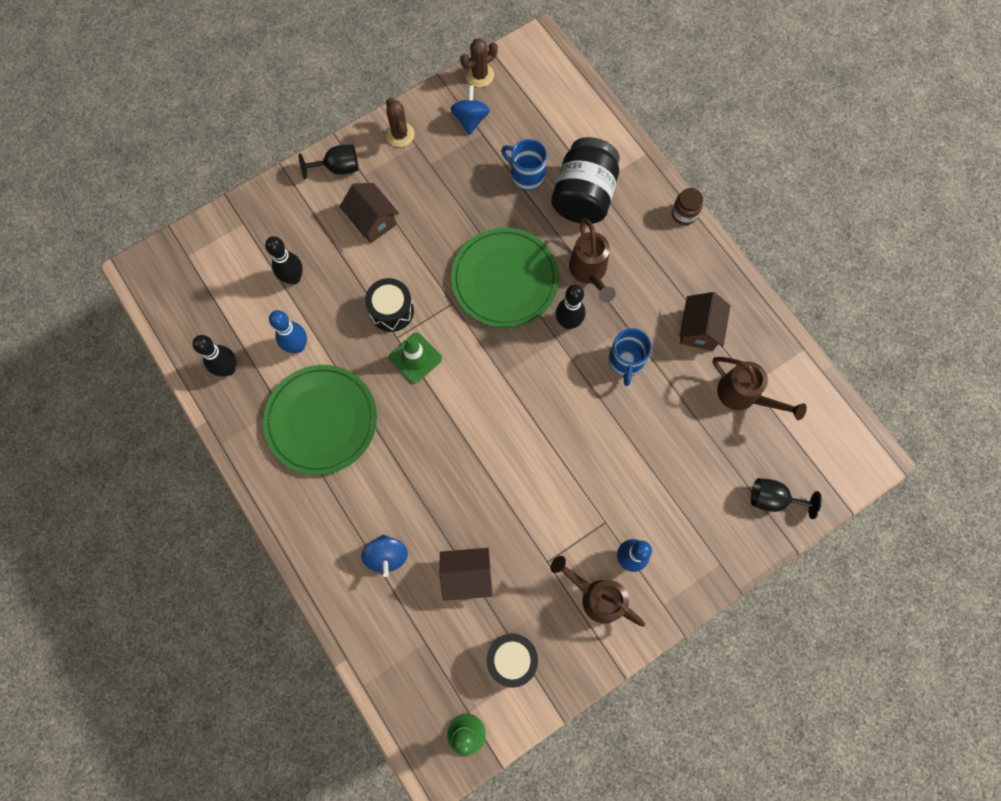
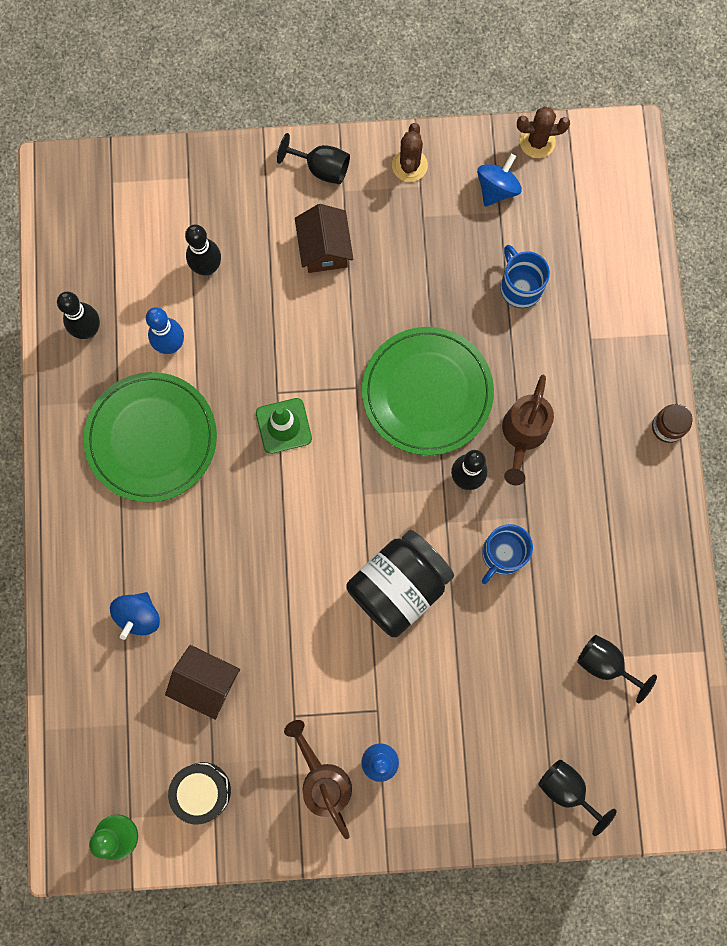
camera: 30 degrees right, 5 degrees up
black drum [365,278,414,332] -> none
black jar [551,137,620,224] -> black jar moved to [347,530,454,637]
brown house [679,292,730,351] -> none
brown watering can [713,357,807,420] -> black goblet [577,635,657,703]

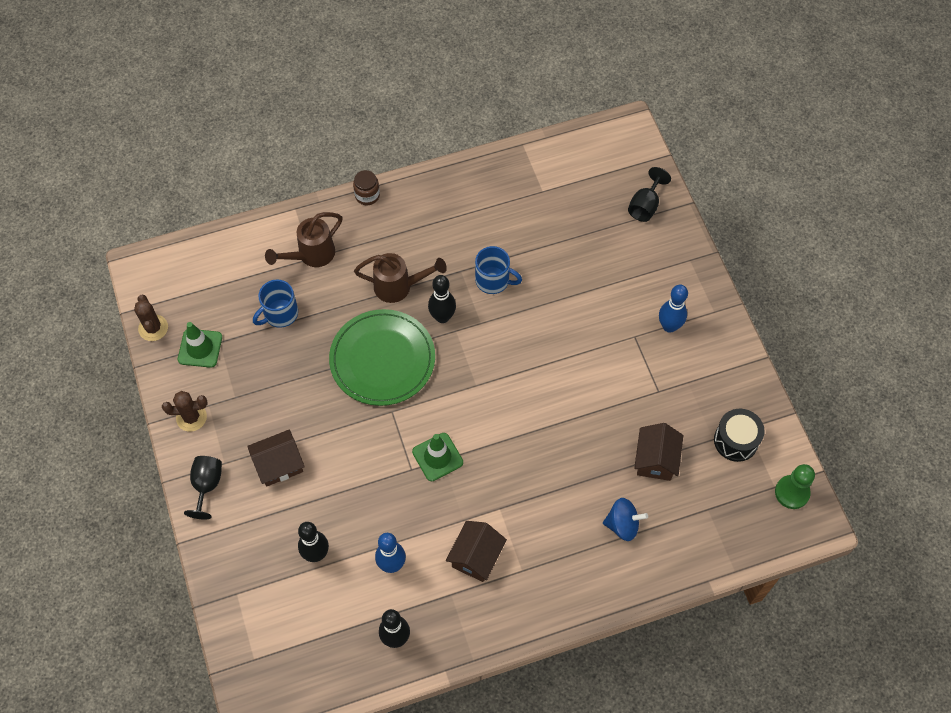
camera: 105 degrees left, 15 degrees down
green plate [83,372,217,503] -> brown house [446,521,507,582]
brown watering can [284,720,352,839] -> brown watering can moved to [265,212,342,267]
black jar [347,530,454,637] -> none
blue spinning top [477,154,522,207] -> green traffic cone [178,322,222,368]
black goblet [577,635,657,703] -> none

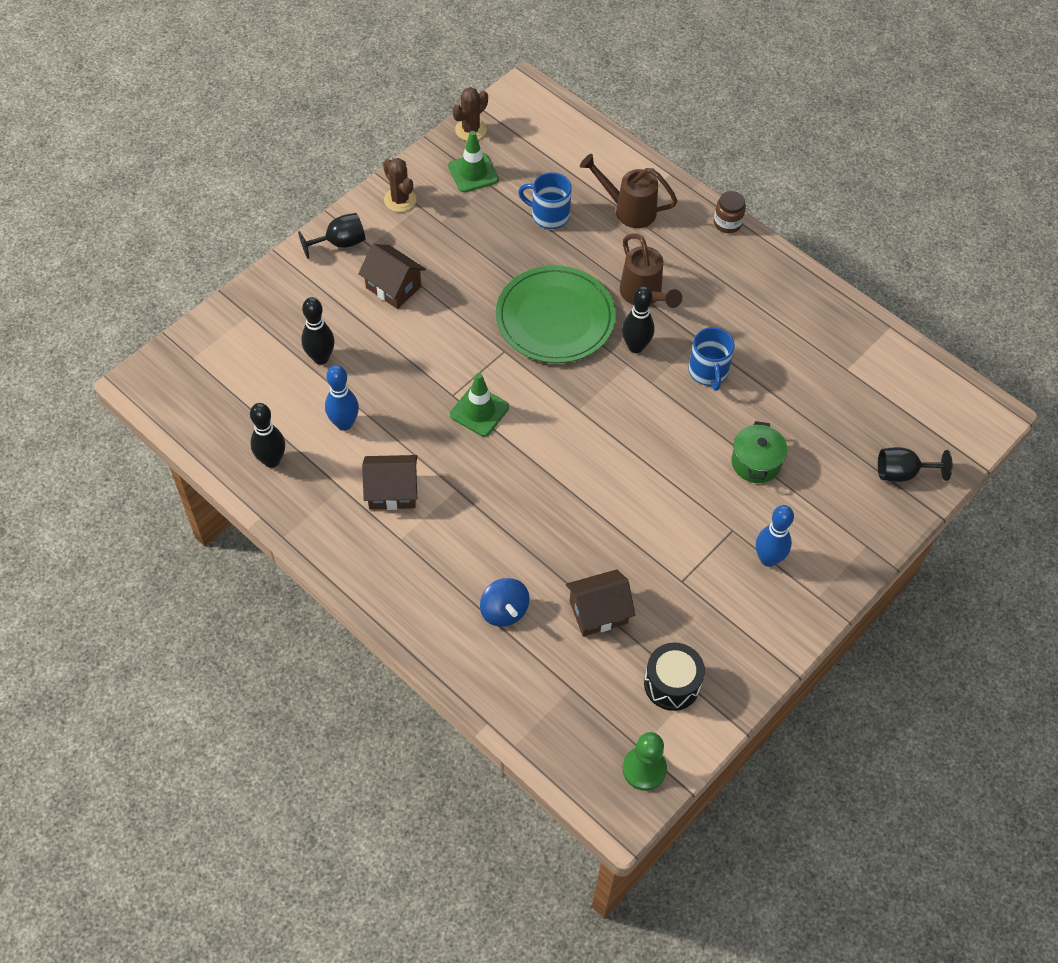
camera: 60 degrees right, 5 degrees down
none -> green pot [732,421,787,483]

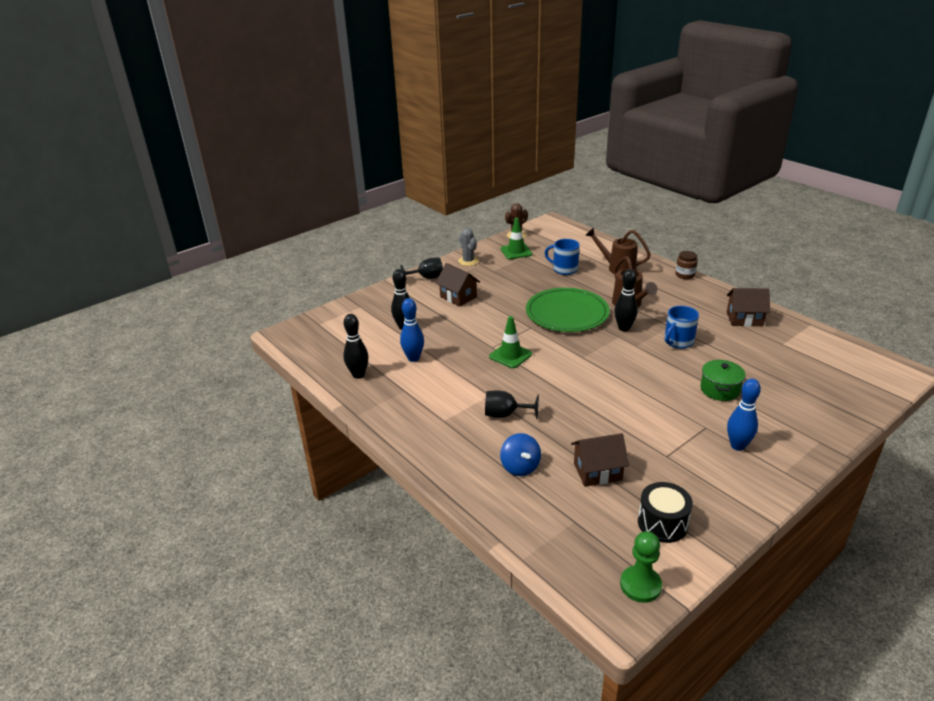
camera: 10 degrees right, 25 degrees down
brown house [362,455,417,510] -> brown house moved to [727,288,770,327]
brown cactus [383,158,416,212] -> grey cactus [458,228,479,266]
blue mug [688,327,735,391] -> blue mug turned 45 degrees clockwise [664,306,699,349]
black goblet [878,447,952,482] -> black goblet moved to [485,390,539,419]

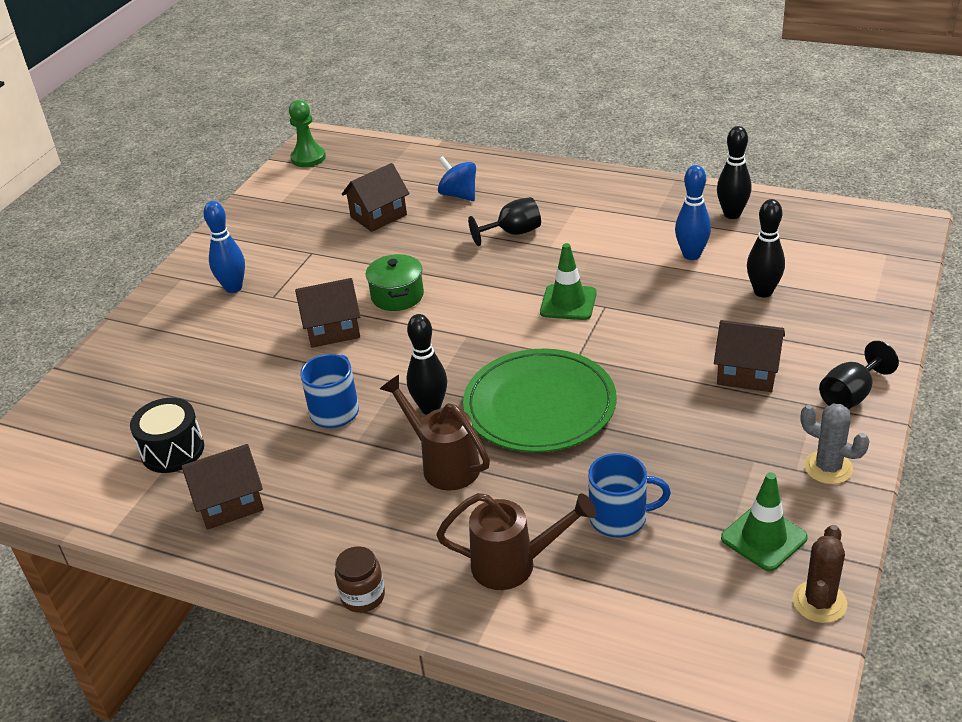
camera: 155 degrees right, 5 degrees up
black drum [638,482,693,543] -> black drum moved to [130,398,204,473]
green pot [700,360,745,401] -> green pot moved to [366,254,424,311]
none -> brown house [295,278,360,348]

